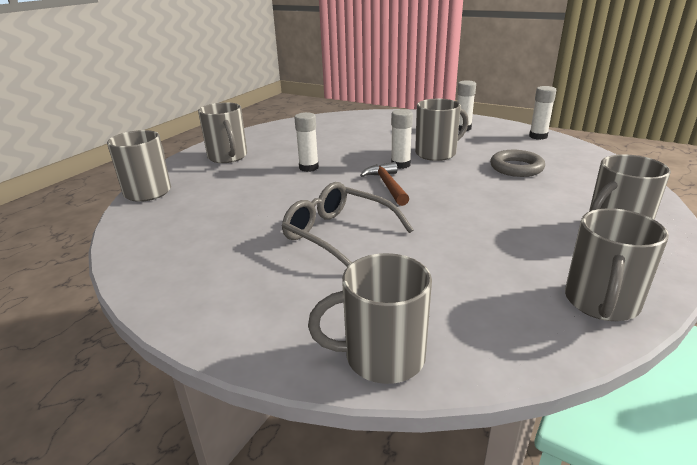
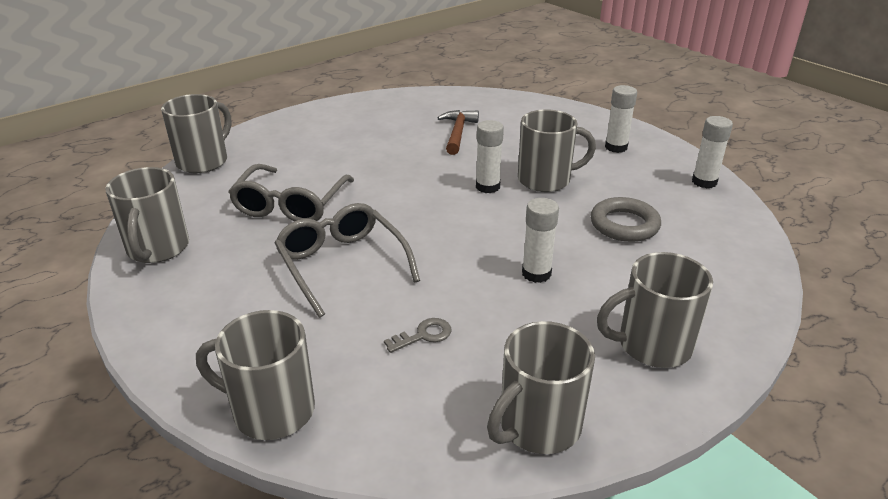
camera: 20 degrees right, 5 degrees up
grey mug [198,102,247,163] -> grey mug moved to [105,167,189,263]
white glue stick [294,112,319,172] -> white glue stick moved to [522,198,559,283]
brown hammer [360,162,409,206] -> brown hammer moved to [437,110,479,155]
none -> grey glasses [228,164,354,221]
none -> grey key [384,318,452,353]

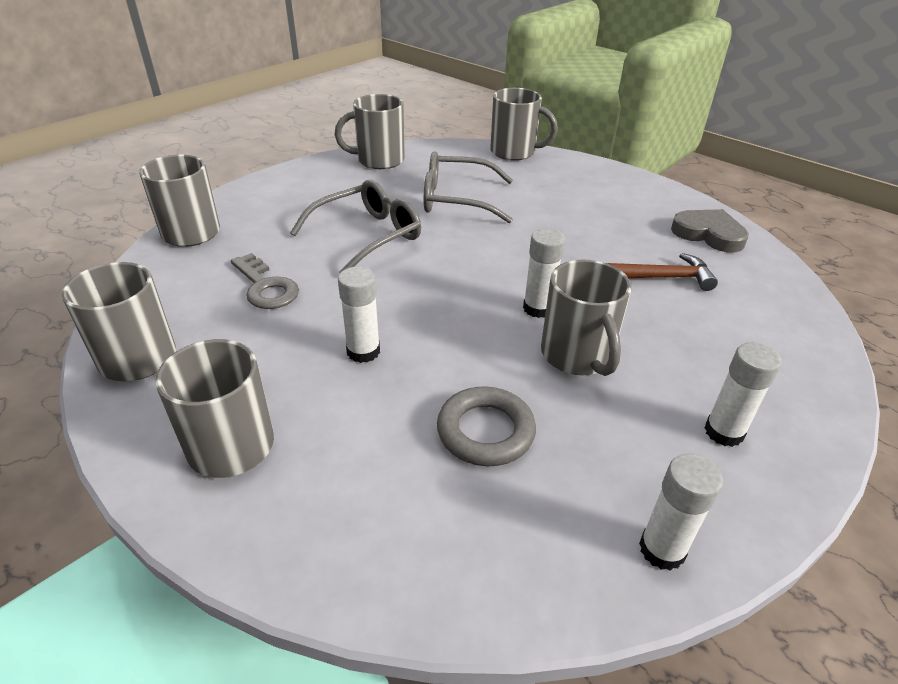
camera: 80 degrees right, 5 degrees up
grey key [384,318,452,353] -> grey key [231,253,299,309], size x1.61
none -> grey heart [671,209,749,253]

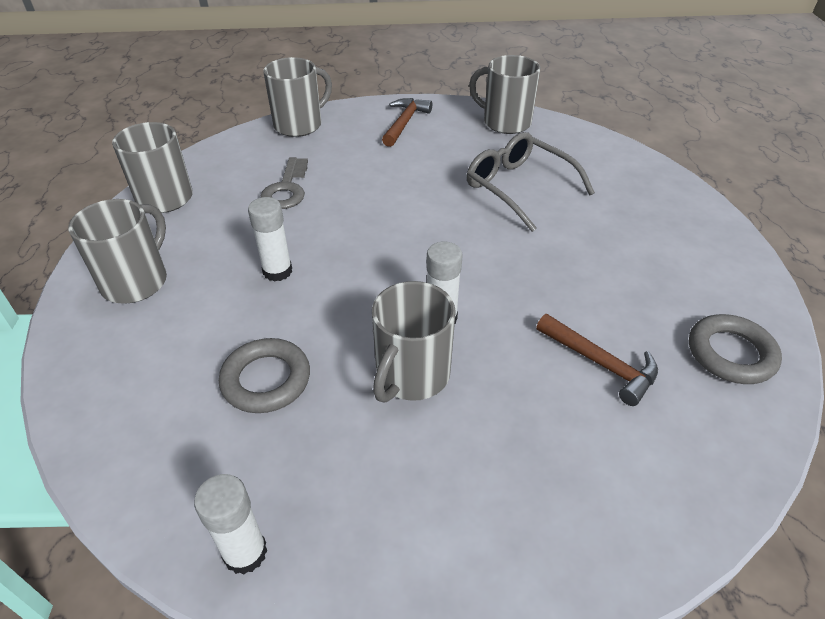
camera: 45 degrees right, 5 degrees up
grey glasses [290,180,421,273] -> none
grey mug [490,88,558,161] -> none
grey heart [671,209,749,253] -> grey ring [689,314,782,384]
white glue stick [704,342,782,447] -> none
none -> brown hammer [382,98,432,147]

